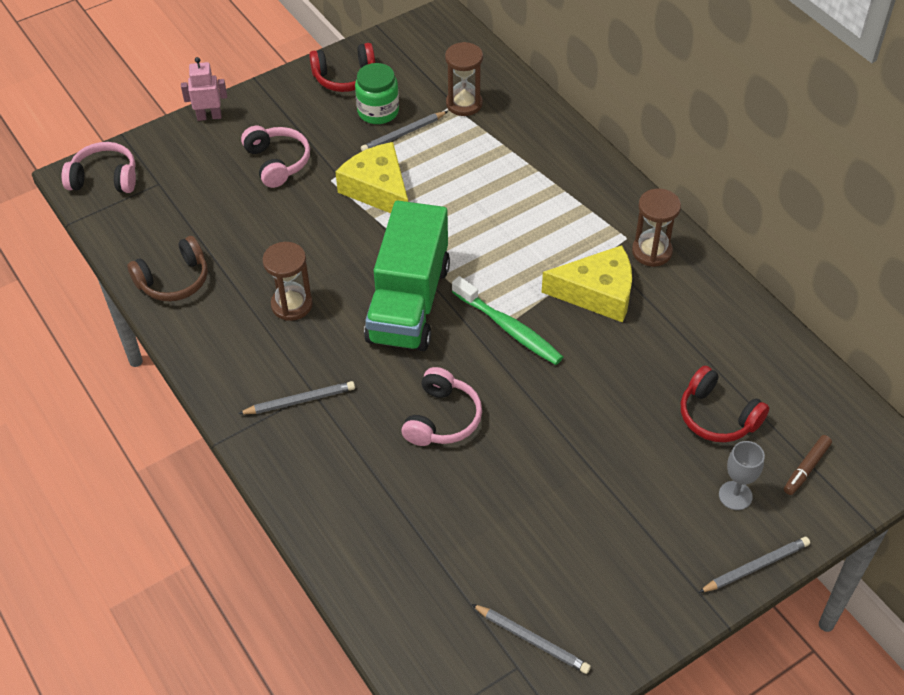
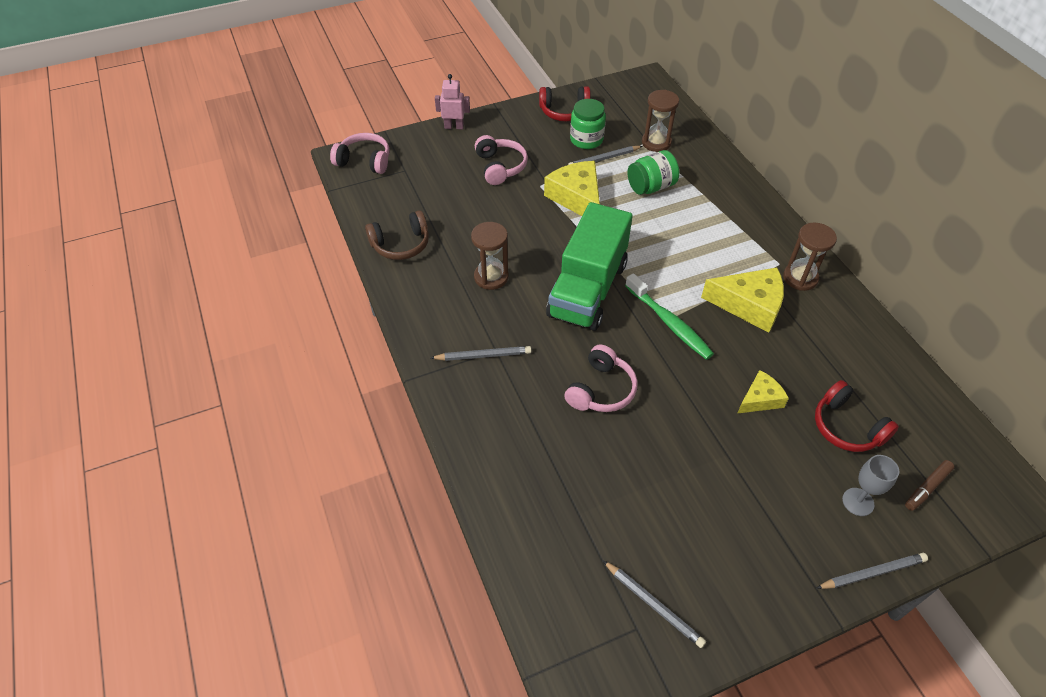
camera: 10 degrees right, 0 degrees up
none -> green jar [627,150,679,195]
none -> yellow cheese [737,370,789,414]

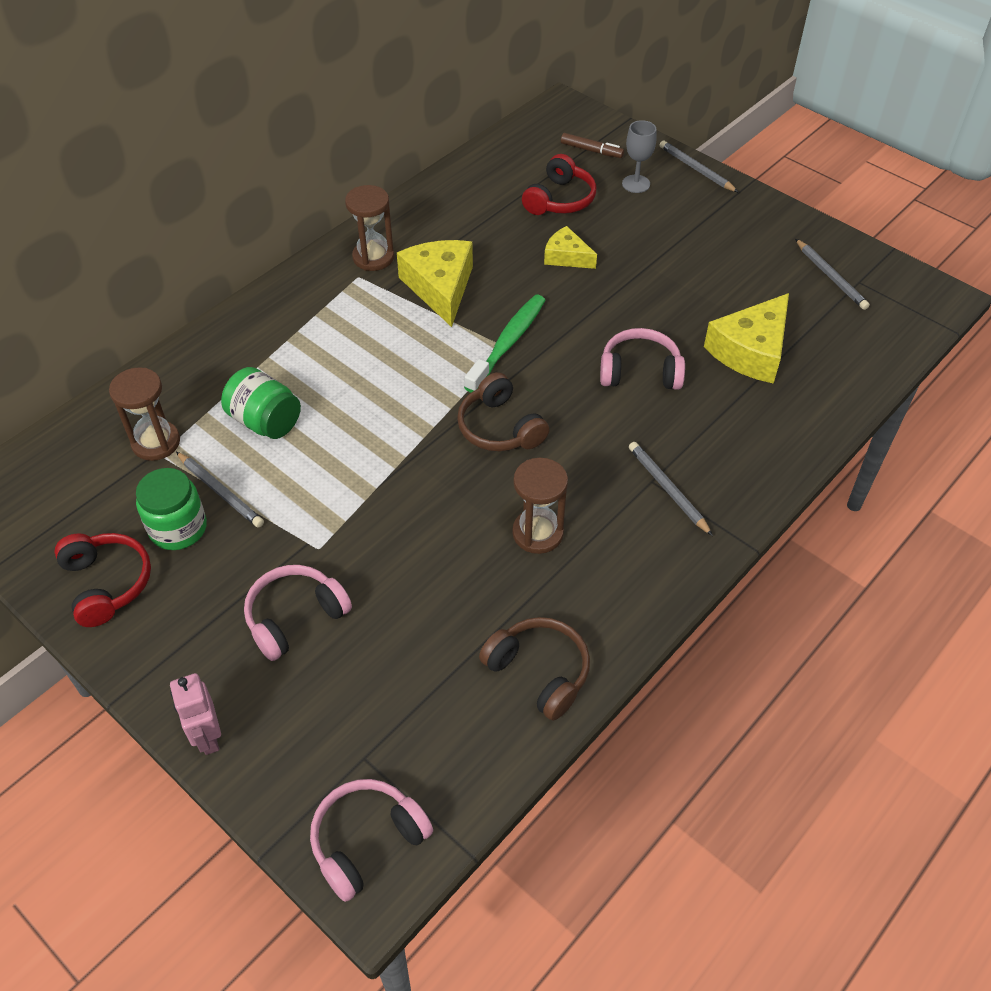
camera: 115 degrees left, 0 degrees up
pink headphones [330,133,390,174] -> pink headphones turned 60 degrees clockwise [310,779,433,902]
yellow cheese [544,161,600,216] -> yellow cheese moved to [704,293,789,384]
green truck [546,202,633,331] -> brown headphones [457,372,549,451]
grey pencil [603,561,706,648] -> grey pencil turned 135 degrees clockwise [795,239,870,310]

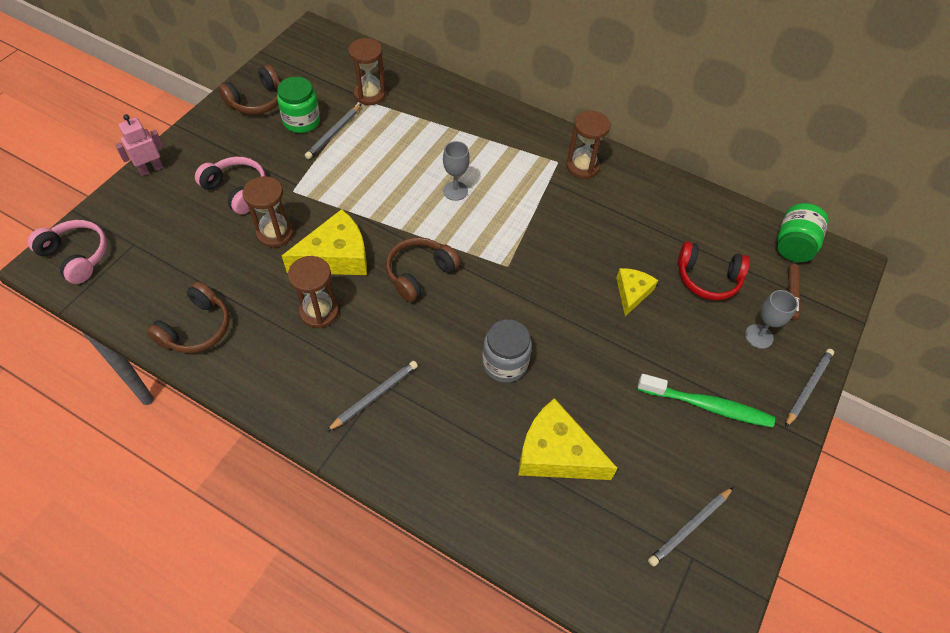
camera: 75 degrees right, 5 degrees up
red headphones [54,533,151,627] -> brown headphones [218,65,281,114]
green jar [221,367,301,439] -> green jar moved to [777,203,828,262]
yellow cheese [397,240,473,327] -> yellow cheese moved to [282,209,367,275]
green toothbrush [464,295,545,393] -> green toothbrush moved to [637,374,775,428]
pink headphones [600,328,685,390] -> grey jar [482,319,532,383]
none -> brown hourglass [243,176,294,248]
none -> grey goblet [443,141,470,201]

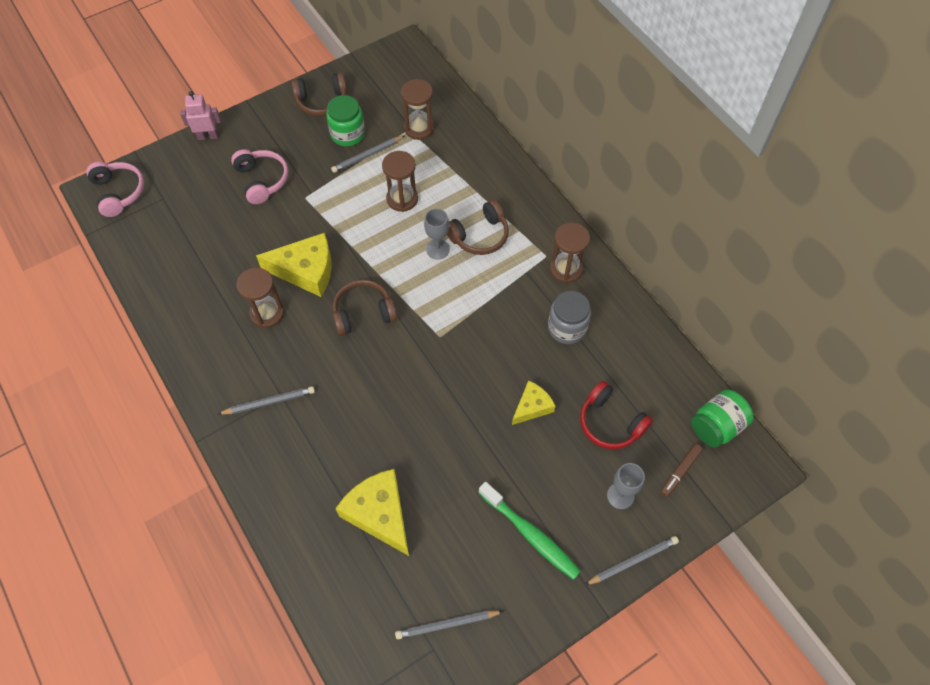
camera: 30 degrees right, 5 degrees up
brown headphones [146,282,230,353] -> brown headphones moved to [447,200,509,255]
brown hourglass [243,176,294,248] -> brown hourglass moved to [382,151,418,212]
grey jar [482,319,532,383] -> grey jar moved to [548,291,591,344]

